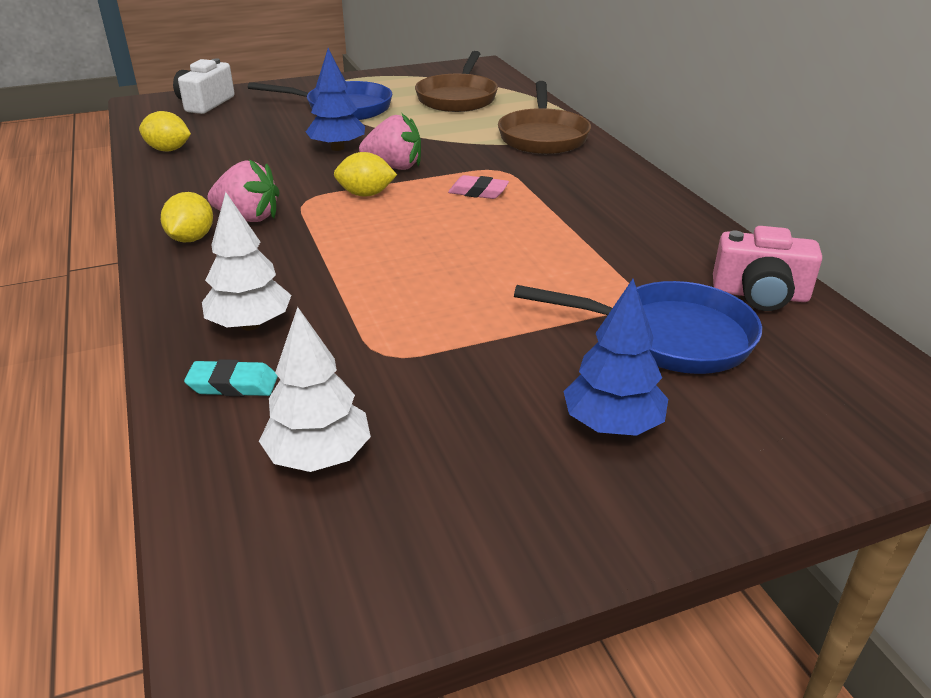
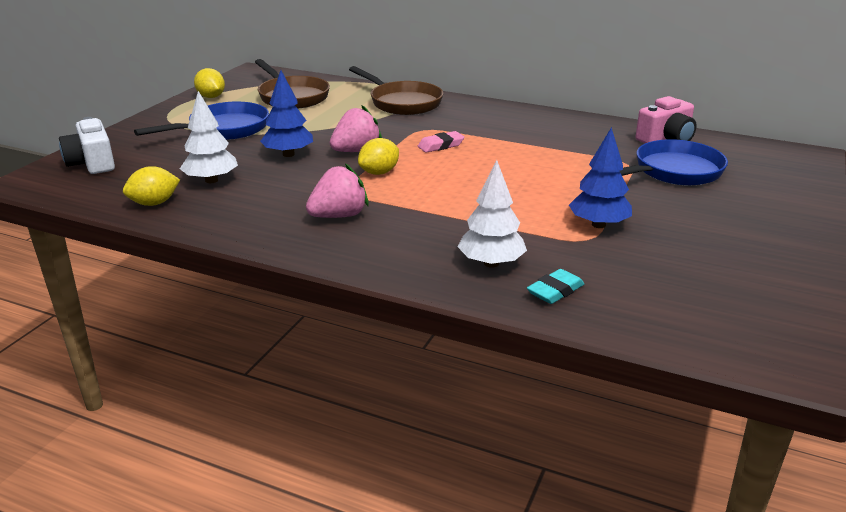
camera: 45 degrees left, 5 degrees down
yellow lemon [161,192,213,242] -> yellow lemon moved to [194,68,225,98]
white tree [259,307,371,472] -> white tree moved to [180,91,238,183]
blue tree [563,279,668,436] -> blue tree moved to [569,127,632,228]

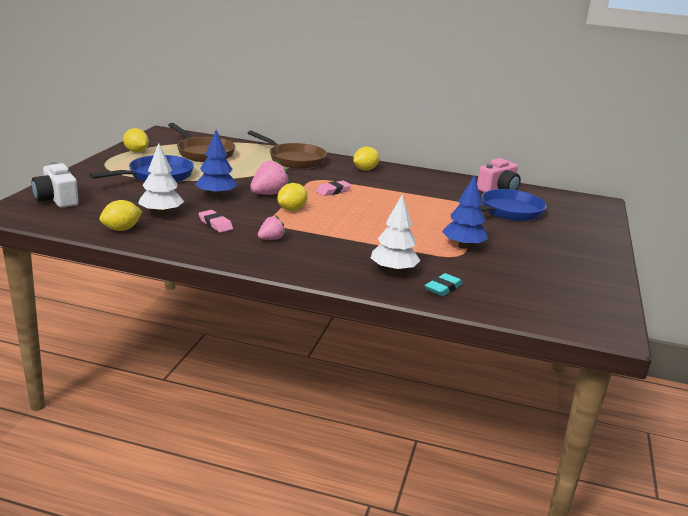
camera: 10 degrees left, 5 degrees down
pink strawberry [306,164,369,218] -> pink strawberry [258,216,286,240], size x0.60
none -> pink eraser [199,210,233,233]
none -> yellow lemon [353,147,380,171]

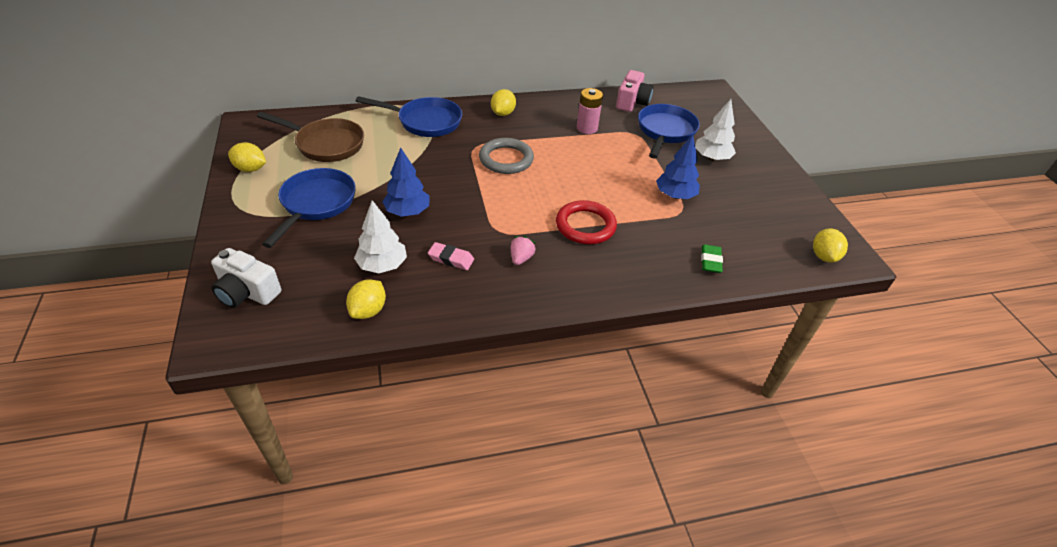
camera: 30 degrees left, 20 degrees up
brown pan [248,131,327,169] -> blue pan [356,96,462,137]
pink strawberry [250,158,290,195] -> none
yellow lemon [277,183,308,211] -> yellow lemon moved to [813,228,848,263]
pink eraser [316,181,351,196] -> grey ring [479,138,534,174]
white tree [371,194,420,274] -> white tree moved to [695,99,736,161]
turquoise eraser [425,273,463,296] -> green eraser [701,244,723,273]
none -> red ring [556,200,617,244]
none -> pink battery [576,88,603,134]

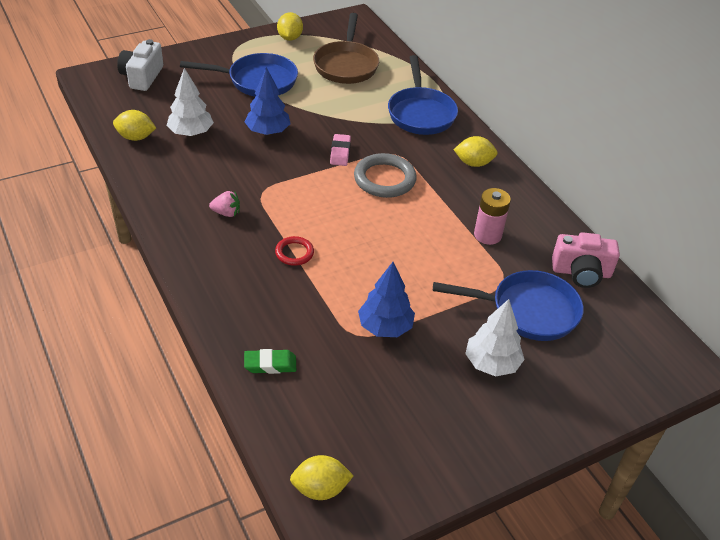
camera: 75 degrees right, 0 degrees up
pink eraser [428,242,474,270] -> pink eraser moved to [330,134,351,166]
red ring [556,200,617,244] -> red ring [275,236,314,266], size x0.56

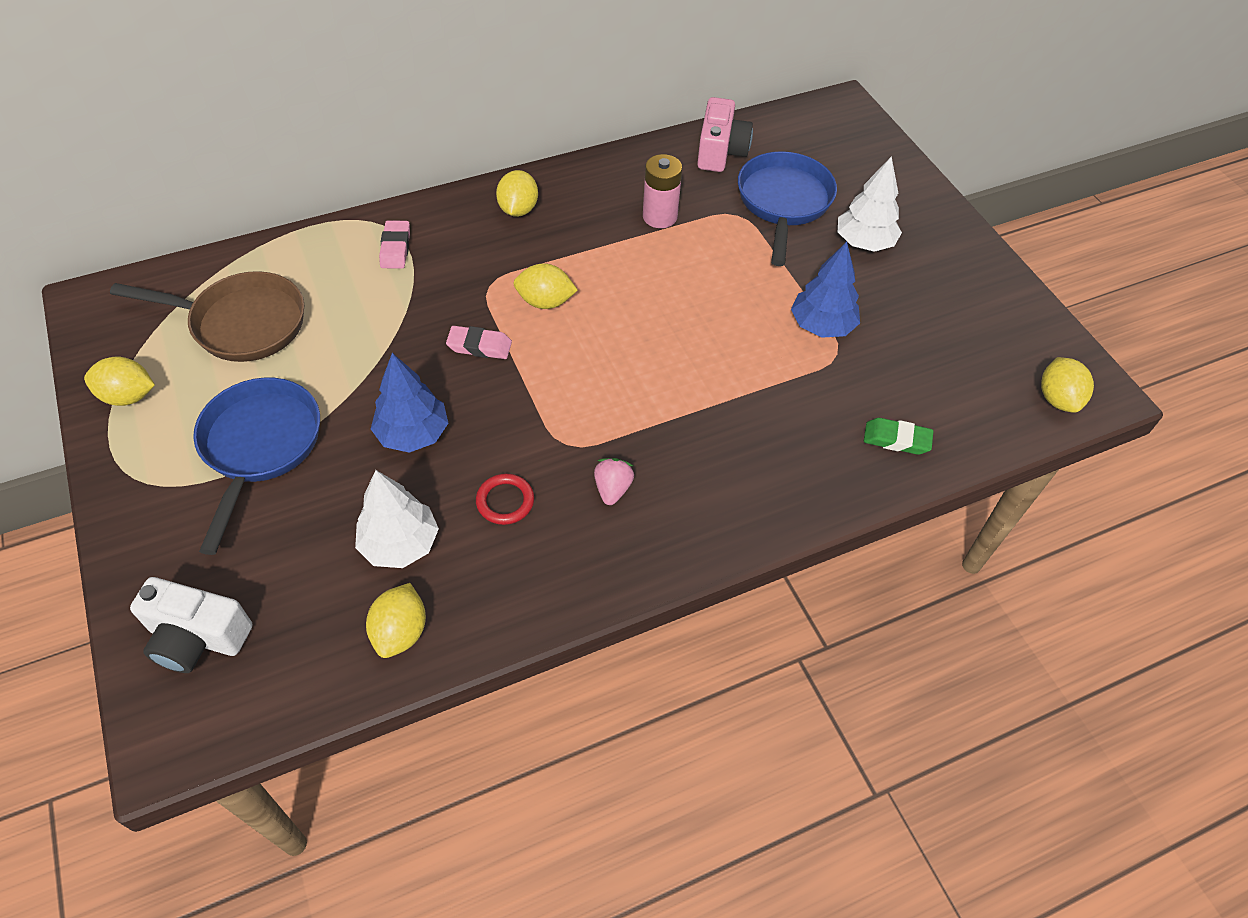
camera: 85 degrees left, 10 degrees up
green eraser [244,349,296,374] -> green eraser turned 75 degrees counterclockwise [864,418,933,455]
red ring [275,236,314,266] -> red ring moved to [476,474,534,525]
grey ring [354,153,417,198] -> yellow lemon [513,263,578,309]
blue pan [388,55,458,135] -> pink eraser [379,220,410,269]

